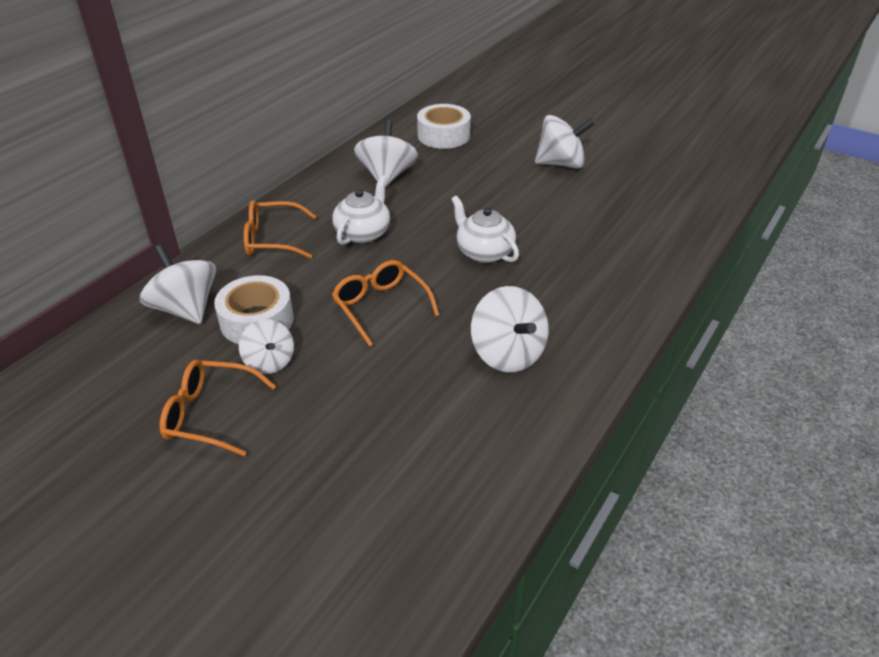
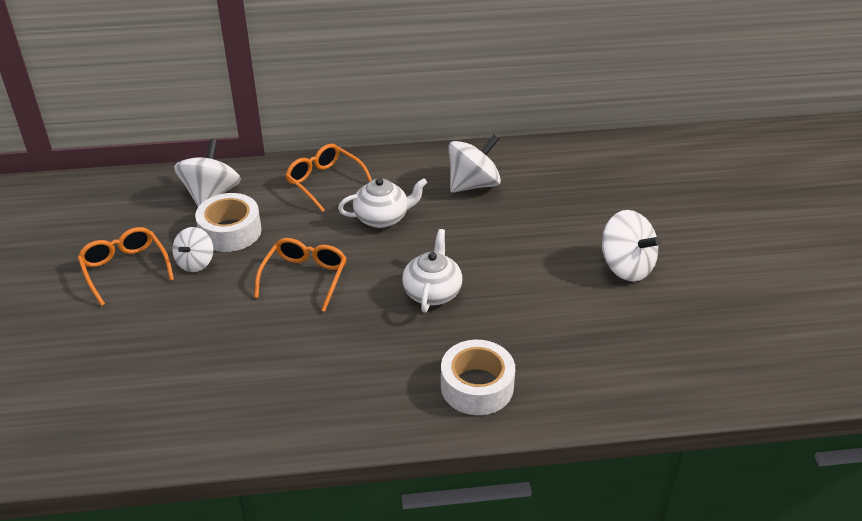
camera: 50 degrees right, 0 degrees up
white tape [417,104,471,149] -> white tape moved to [441,340,515,415]
white spinning top [471,286,548,372] -> none

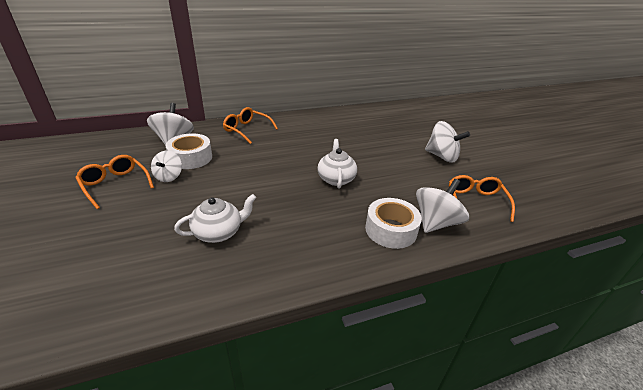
camera: 15 degrees left, 5 degrees down
orange glasses [254,238,347,312] -> orange glasses moved to [449,175,515,222]
white teapot [338,178,427,228] -> white teapot moved to [174,194,256,243]
white spinning top [448,135,501,193] -> white spinning top moved to [416,179,469,233]

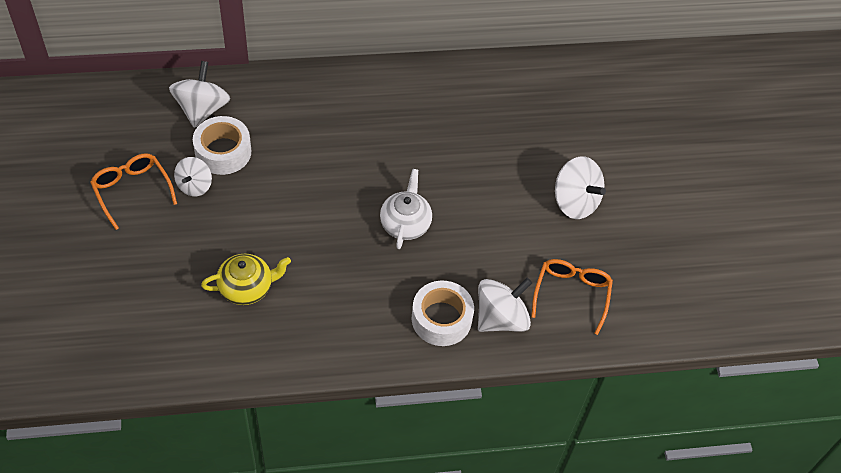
camera: 10 degrees right, 20 degrees up
white teapot [174,194,256,243] -> yellow teapot [201,254,291,305]
orange glasses [223,107,278,144] -> none

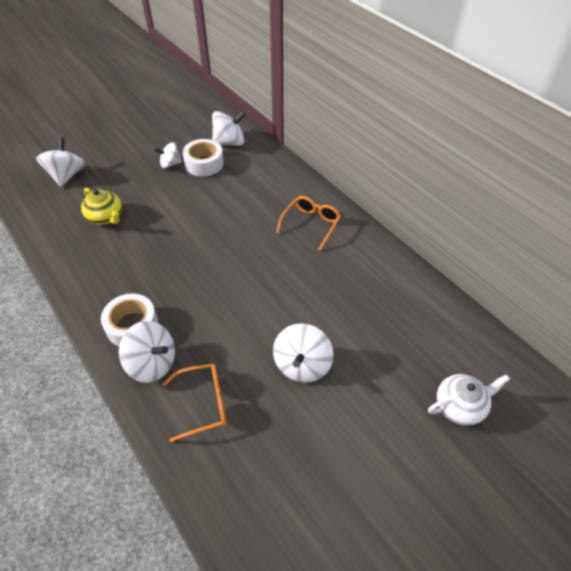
camera: 65 degrees right, 5 degrees down
orange glasses [90,153,177,230] -> orange glasses moved to [276,196,341,251]
white teapot [380,169,432,249] -> white teapot moved to [428,374,510,426]
none -> white spinning top [36,137,85,187]

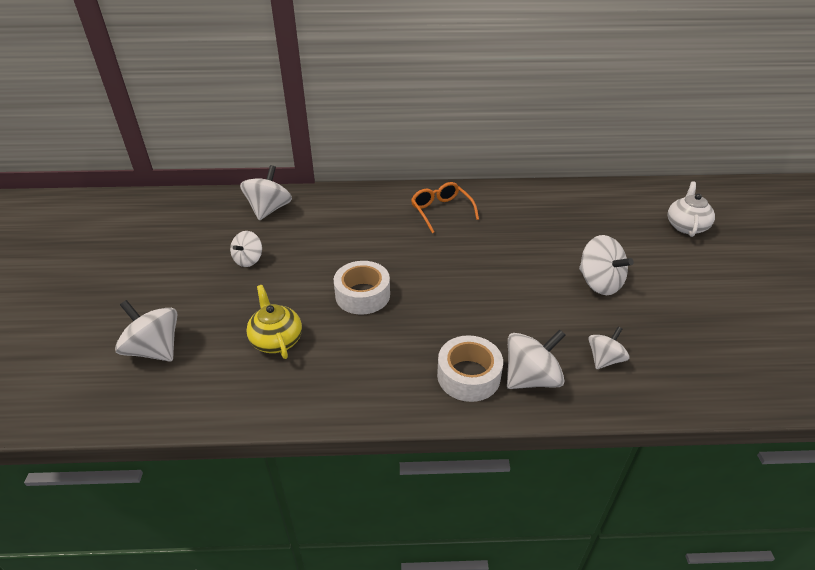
camera: 55 degrees left, 10 degrees down
yellow teapot [81,188,122,225] -> yellow teapot turned 105 degrees counterclockwise [246,285,302,359]
orange glasses [163,363,227,442] -> white spinning top [588,327,630,369]
white tape [182,139,224,177] -> white tape moved to [334,261,390,315]

